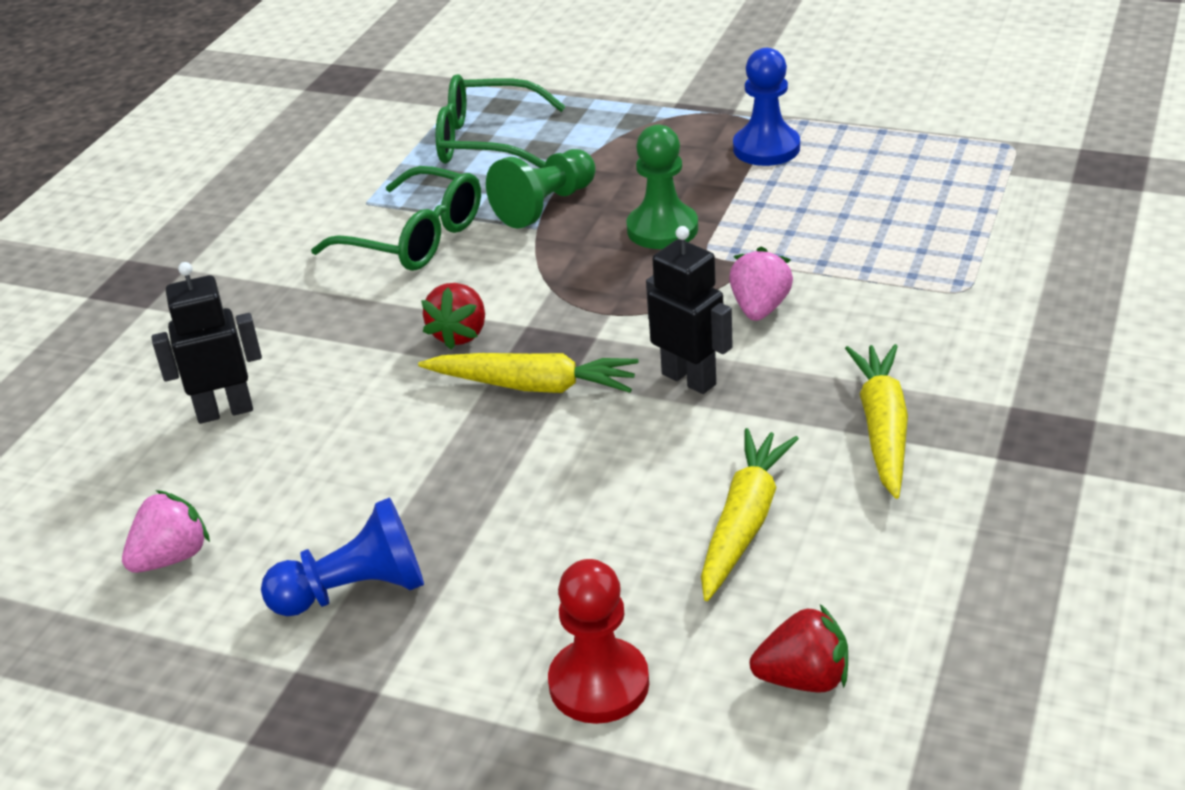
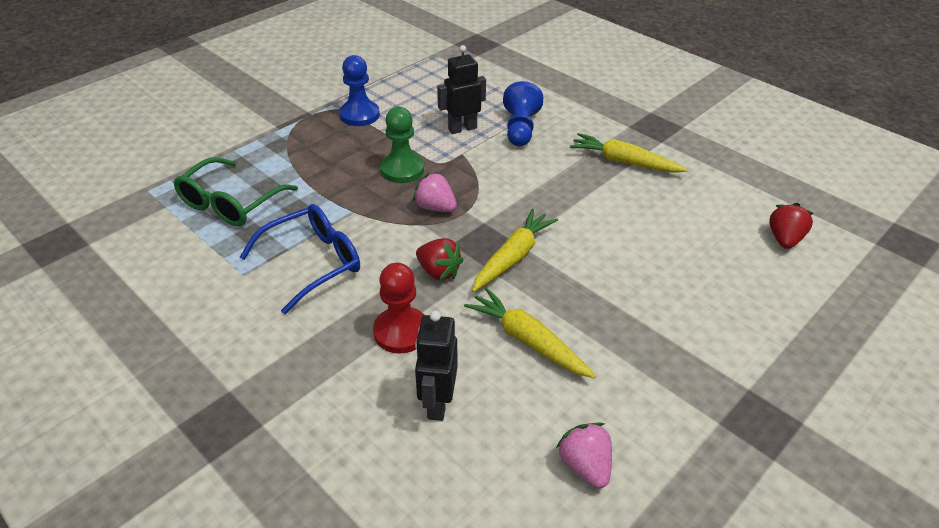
camera: 70 degrees left, 5 degrees up
blue pawn [261,497,424,616] -> blue pawn moved to [503,81,543,146]
green glasses [311,166,481,271] -> blue glasses [240,204,360,314]
green pawn [486,149,596,229] -> none
red pawn [548,559,649,724] -> red pawn moved to [373,263,424,353]
black robot [646,226,733,394] -> black robot moved to [437,45,486,134]
yellow carrot [701,428,799,601] -> yellow carrot moved to [464,287,596,378]
pink strawberry [729,247,793,321] -> pink strawberry moved to [413,172,457,212]

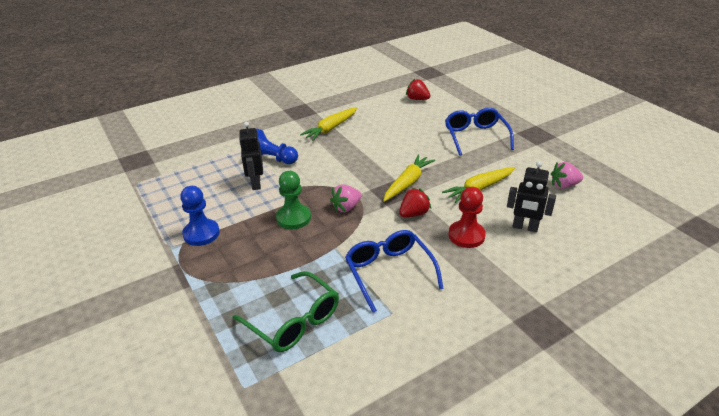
camera: 75 degrees left, 5 degrees down
yellow carrot [472,209,558,292] -> yellow carrot turned 75 degrees clockwise [383,154,435,202]
none -> blue glasses [445,108,514,156]

